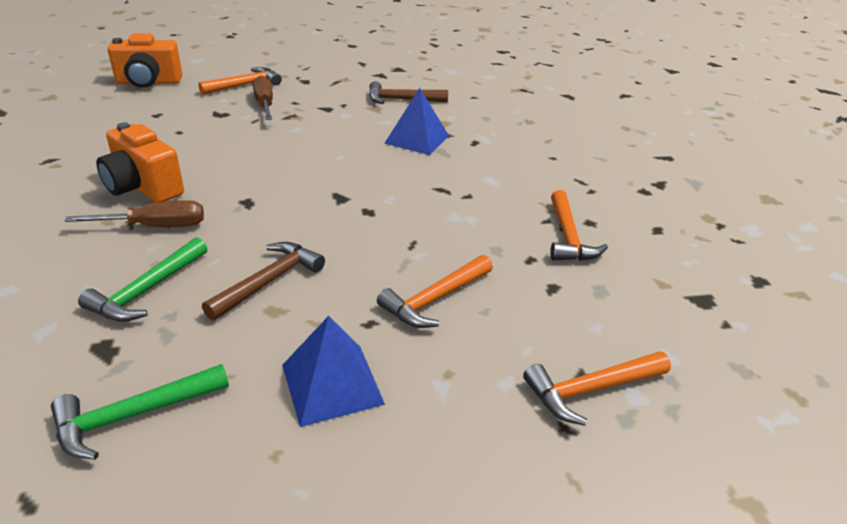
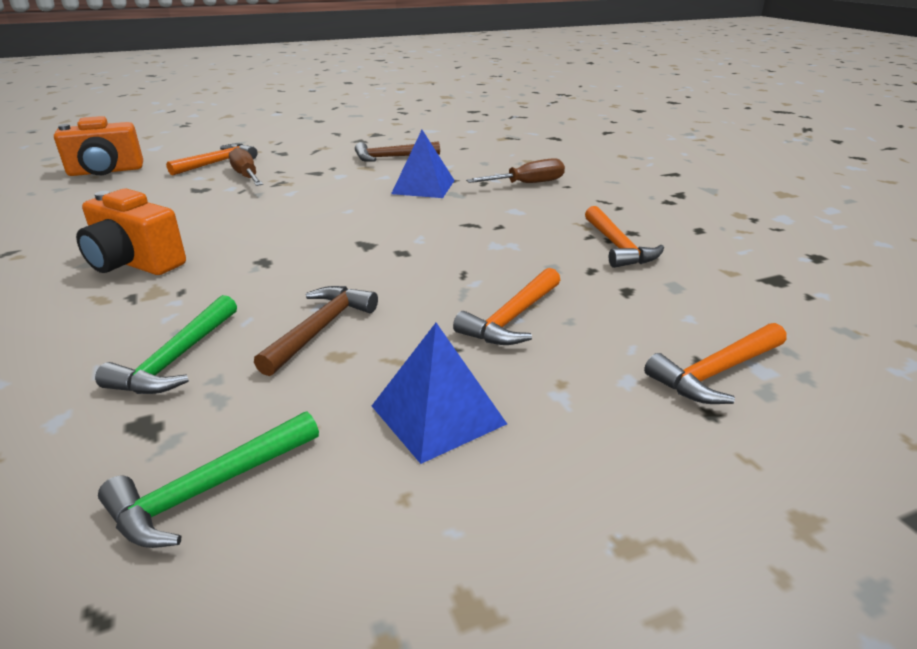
camera: 10 degrees left, 5 degrees down
brown screwdriver [65,200,204,227] -> brown screwdriver moved to [466,158,565,183]

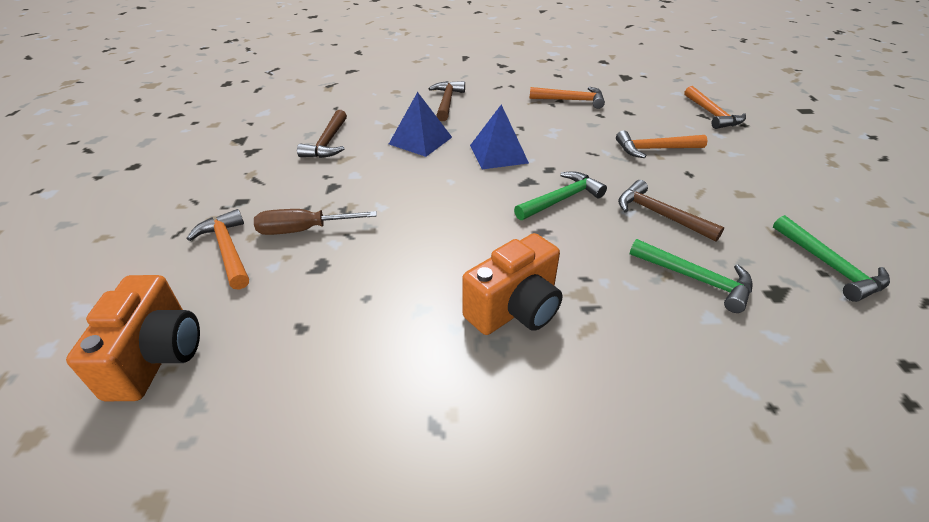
camera: 70 degrees left, 10 degrees up
blue pyramid [372,323,507,464] -> blue pyramid moved to [470,104,529,169]
orange hammer [453,268,560,345] -> orange hammer turned 120 degrees clockwise [616,130,708,158]
brown screwdriver [466,158,565,183] -> brown hammer [428,81,465,121]
none -> green hammer [514,171,607,220]

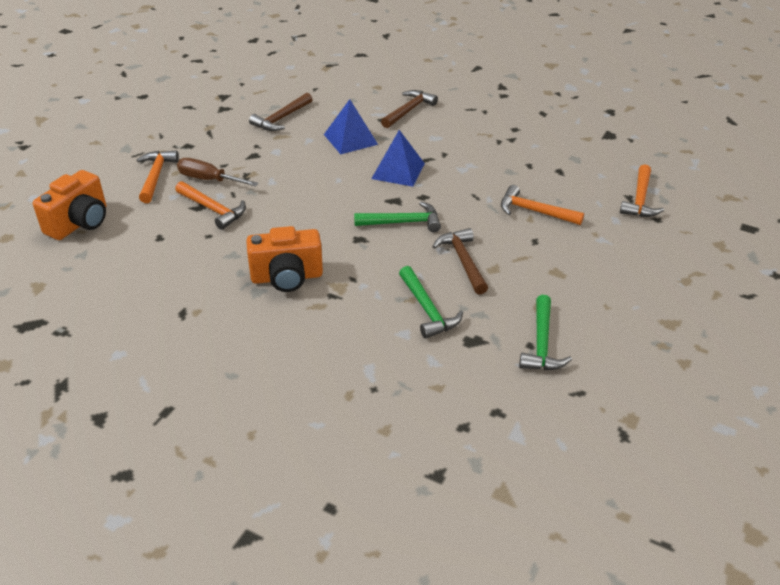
camera: 30 degrees right, 0 degrees up
orange hammer [529,87,605,109] -> orange hammer moved to [175,181,246,230]

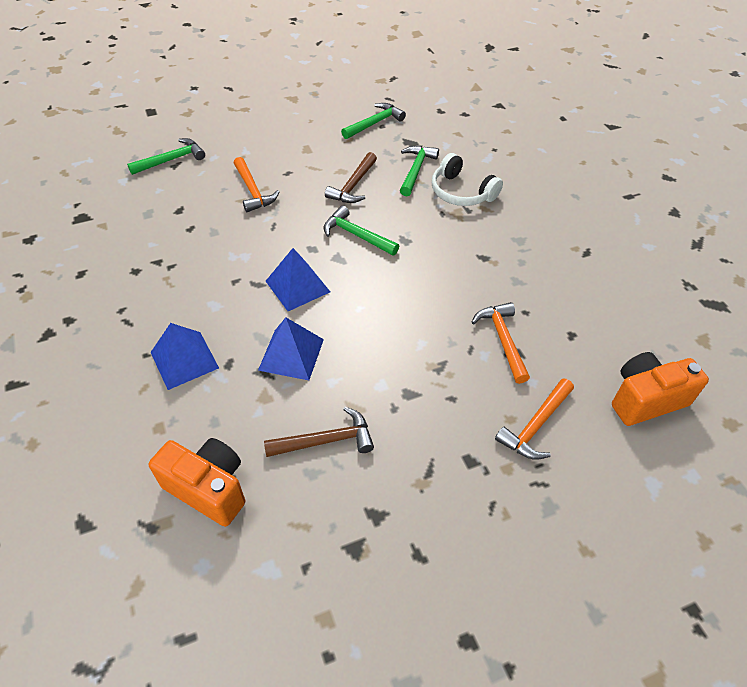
camera: 140 degrees left, 10 degrees up
brown screwdriver [177,158,259,187] -> none
orange camera [246,226,323,292] -> orange camera moved to [149,438,245,527]
brown hammer [381,90,438,128] -> blue pyramid [151,323,219,390]
orange hammer [620,164,664,217] -> green hammer [127,138,205,175]
none -> white headphones [432,153,503,206]

